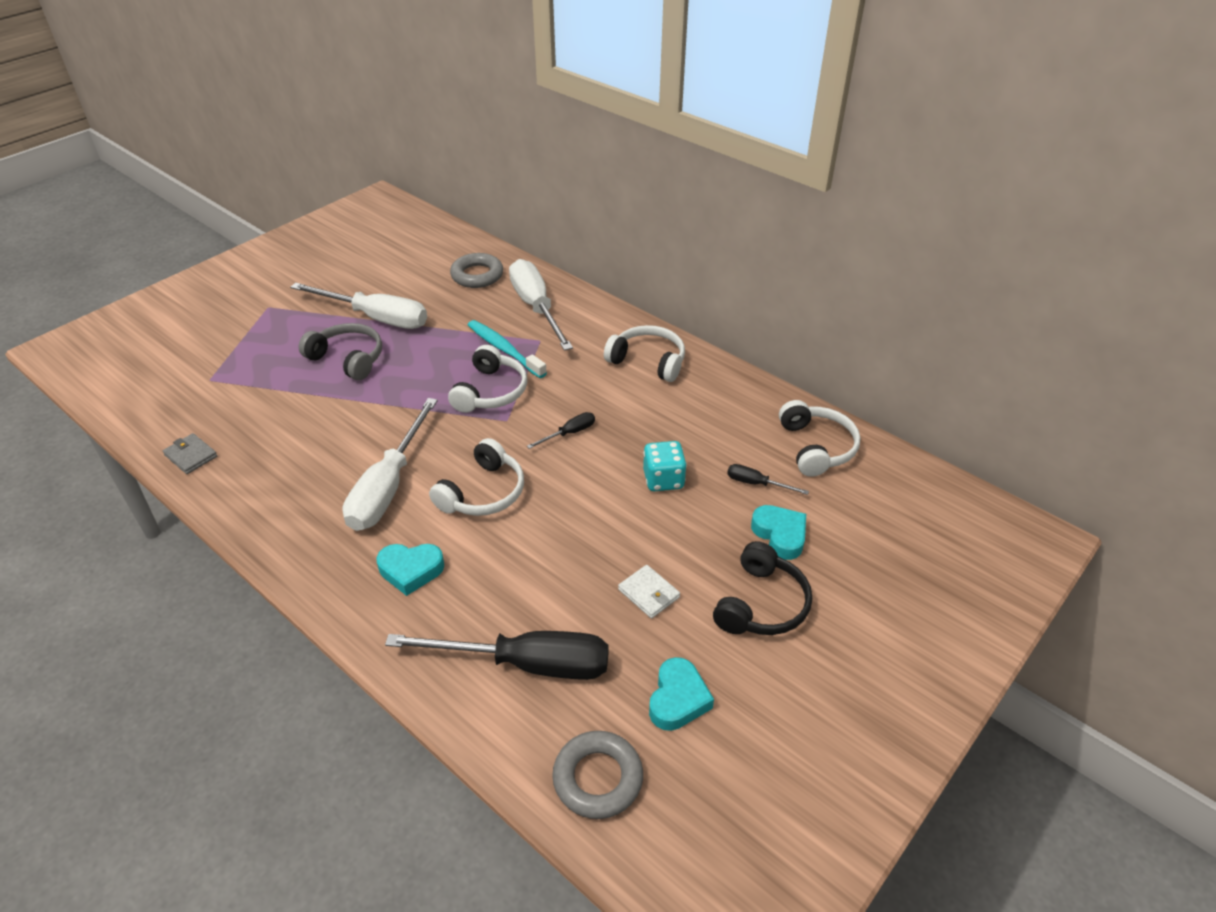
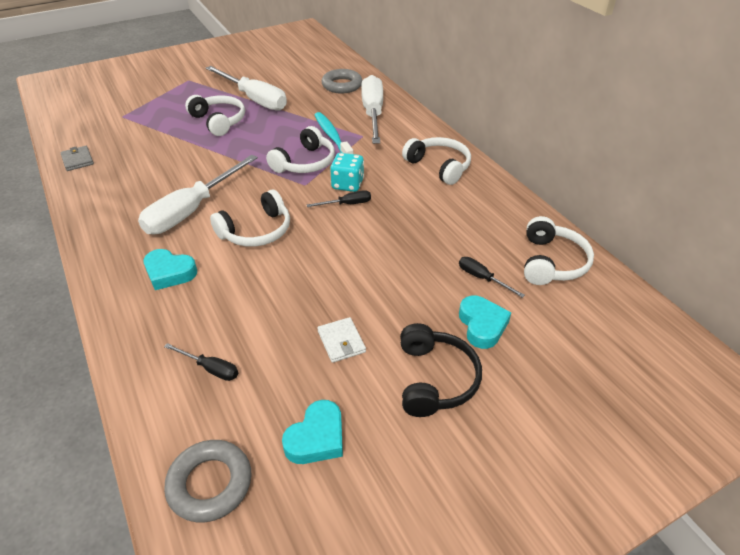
camera: 20 degrees right, 0 degrees up
grey headphones [299,323,382,380] -> white headphones [185,95,245,136]
black screwdriver [385,631,609,680] -> black screwdriver [164,343,238,381], size x0.44
turquoise dice [643,441,687,491] -> turquoise dice moved to [330,153,364,192]
black headphones [713,541,812,635] -> black headphones turned 45 degrees counterclockwise [400,323,482,417]

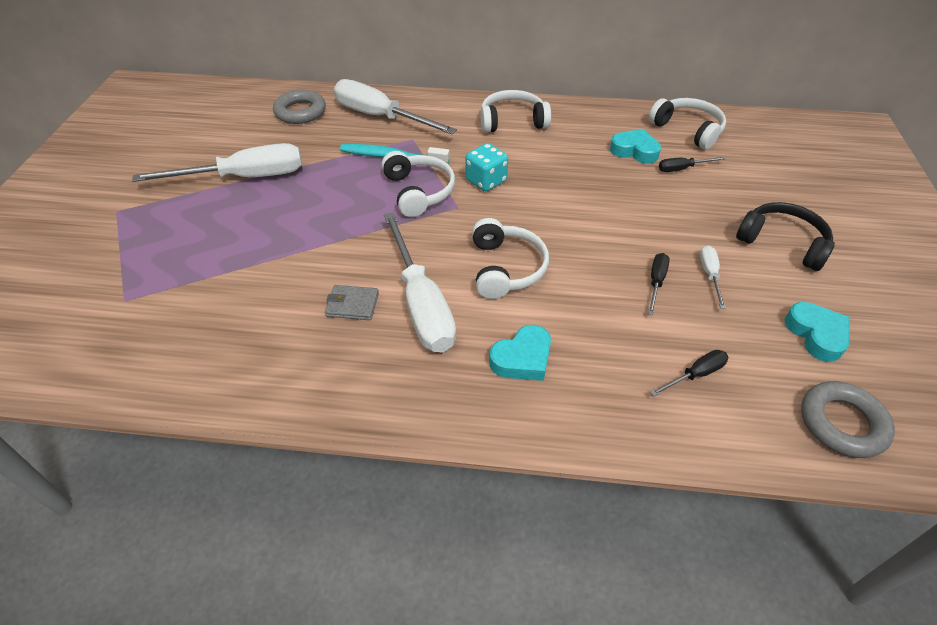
camera: 55 degrees left, 5 degrees up
grey wallet [60,146,94,171] -> grey wallet moved to [325,285,379,320]
white headphones [185,95,245,136] -> none
black screwdriver [307,190,371,207] -> black screwdriver moved to [648,253,670,315]
white wallet [317,317,366,363] -> white screwdriver [700,245,726,309]
turquoise heart [459,296,511,349] -> turquoise heart moved to [610,129,661,164]

